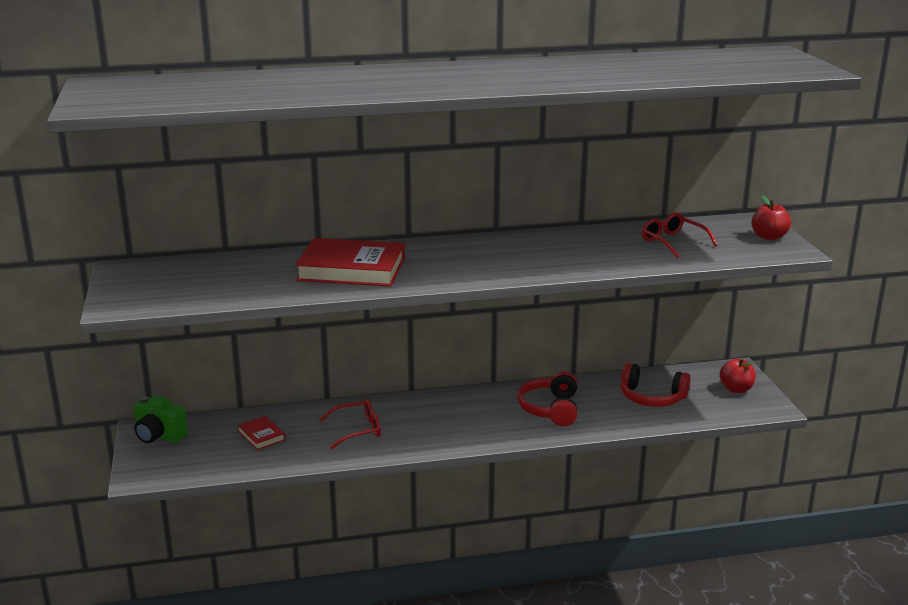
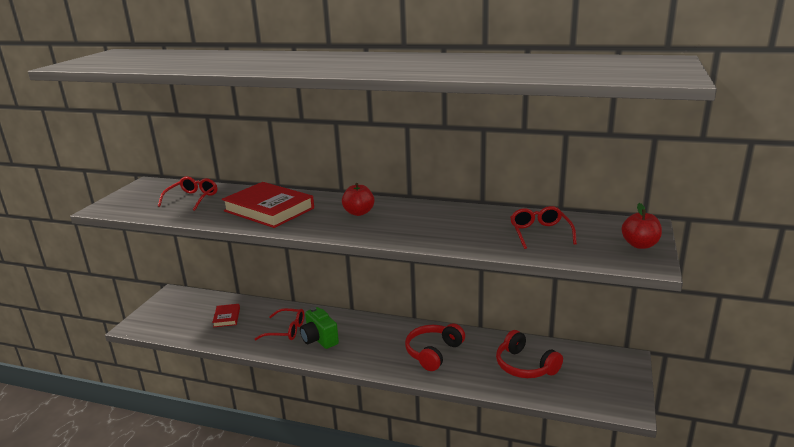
camera: 30 degrees right, 0 degrees up
green camera [134,395,188,443] -> green camera moved to [300,307,339,349]
red apple [720,358,756,393] -> red apple moved to [342,183,374,216]
none -> red glasses [158,176,217,211]

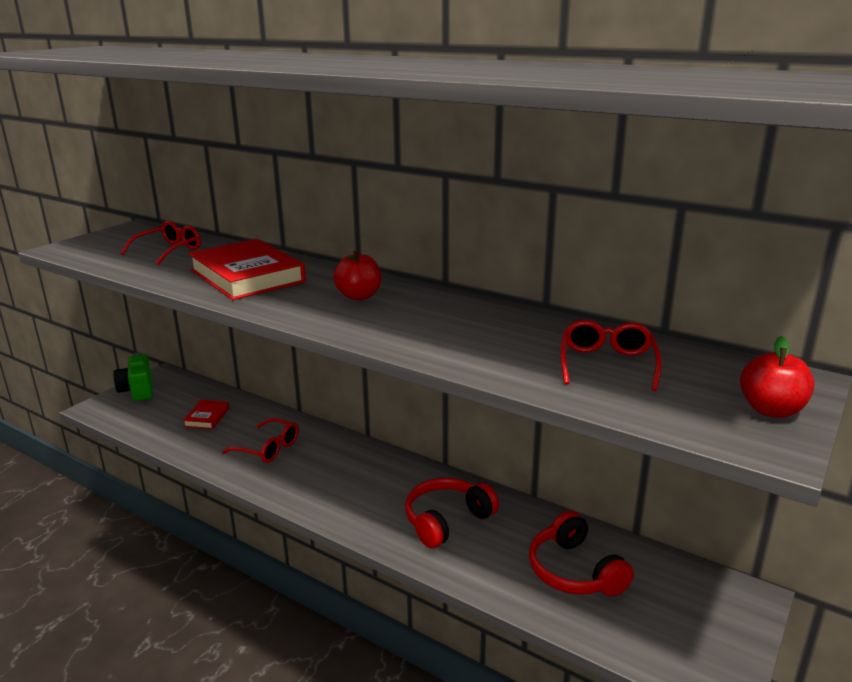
camera: 15 degrees right, 0 degrees up
green camera [300,307,339,349] -> green camera moved to [113,353,153,401]

